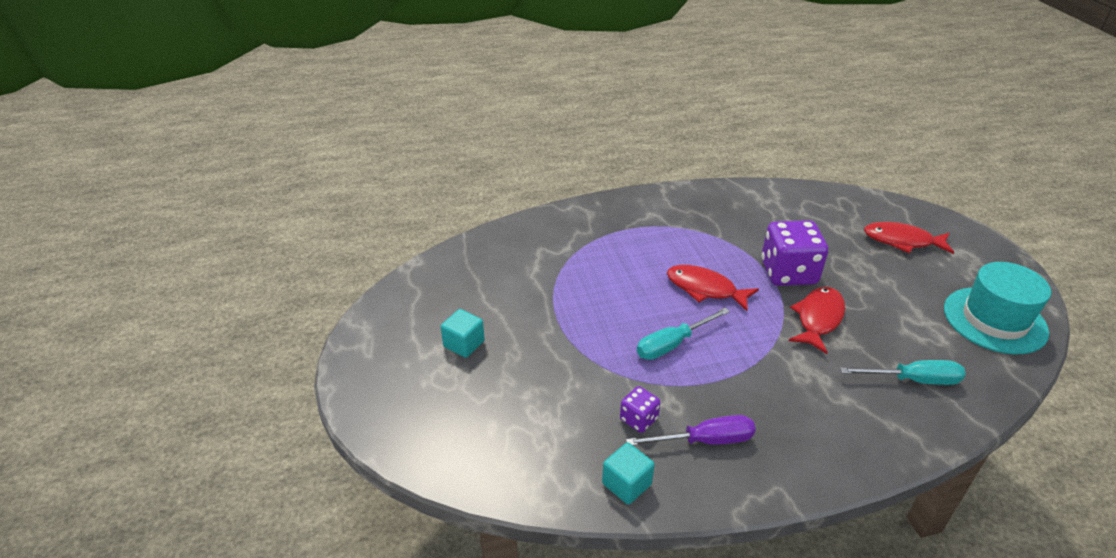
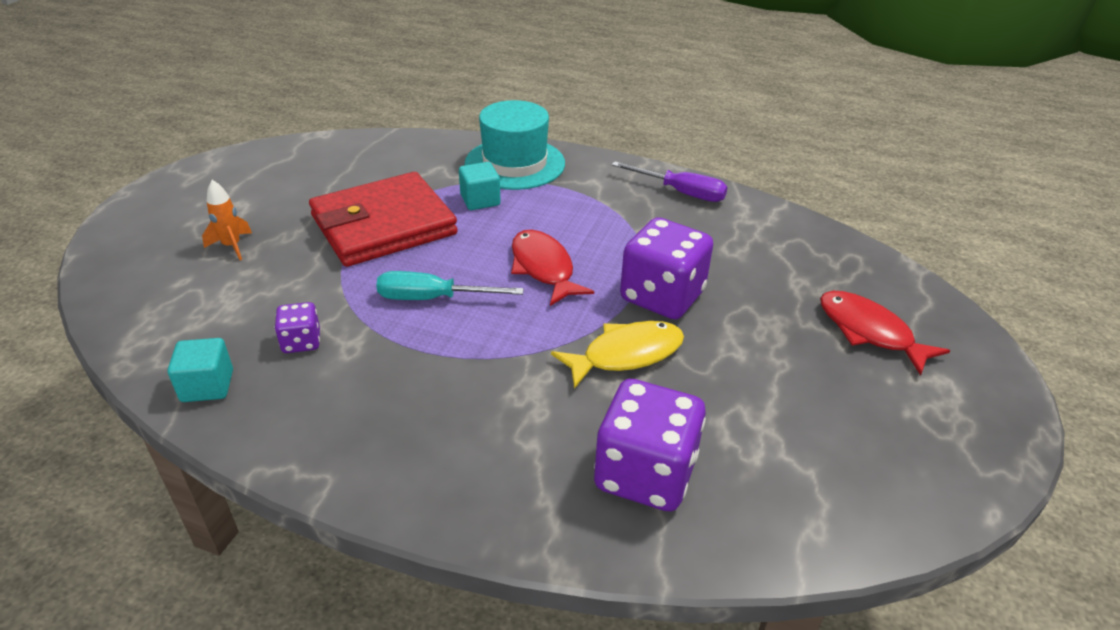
camera: 35 degrees right, 0 degrees up
turquoise cube [441,309,485,358] -> turquoise cube moved to [459,162,501,210]
purple screwdriver [626,415,756,446] -> purple screwdriver moved to [612,161,728,202]
red fish [789,287,845,354] -> yellow fish [551,321,684,389]
turquoise screwdriver [840,360,966,385] -> purple dice [594,379,706,512]
turquoise hat [944,262,1051,354] -> turquoise hat moved to [464,100,565,190]
none -> orange rocket [202,180,252,260]
none -> red wallet [309,172,458,267]

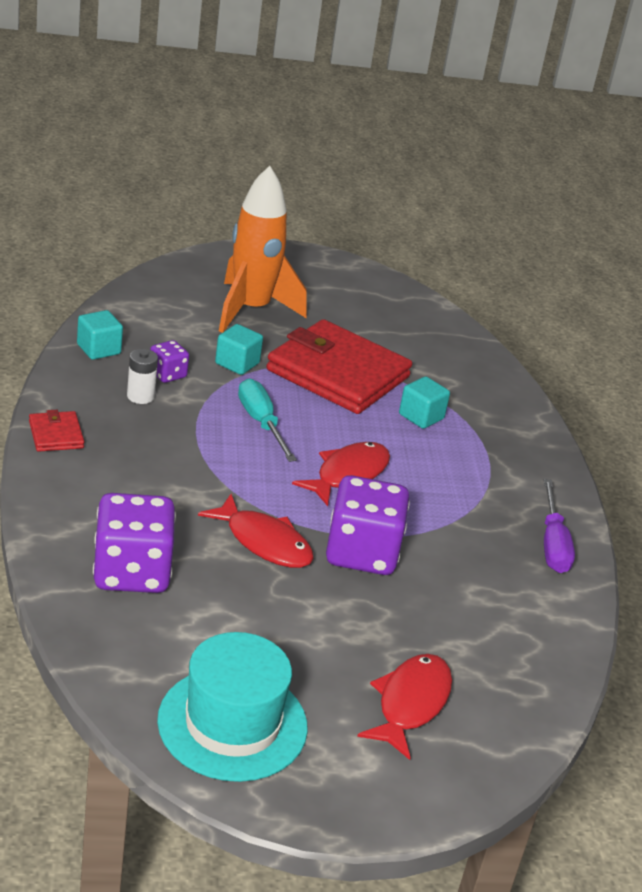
camera: 60 degrees right, 5 degrees down
orange rocket [202,180,252,260] -> orange rocket [219,166,307,333], size x2.35
turquoise hat [464,100,565,190] -> turquoise hat moved to [157,632,308,782]
yellow fish [551,321,684,389] -> red fish [198,494,314,568]
none -> red wallet [29,410,84,452]
none -> white battery [127,349,158,404]
none -> turquoise cube [215,324,263,375]

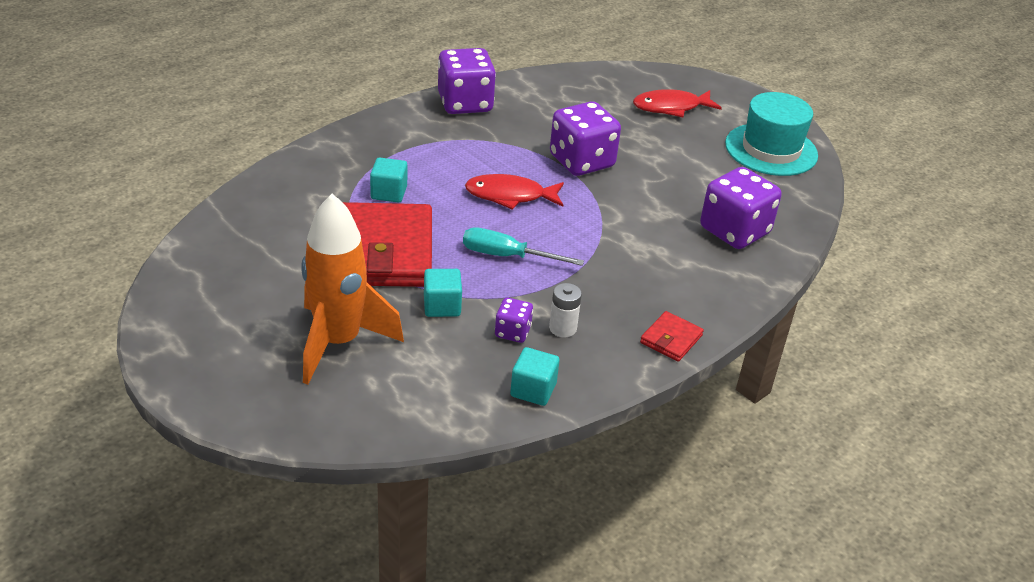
camera: 125 degrees left, 5 degrees up
red fish [198,494,314,568] -> none
turquoise screwdriver [238,378,297,462] -> turquoise screwdriver turned 75 degrees clockwise [463,227,584,266]
purple screwdriver [544,479,575,573] -> purple dice [438,48,496,114]

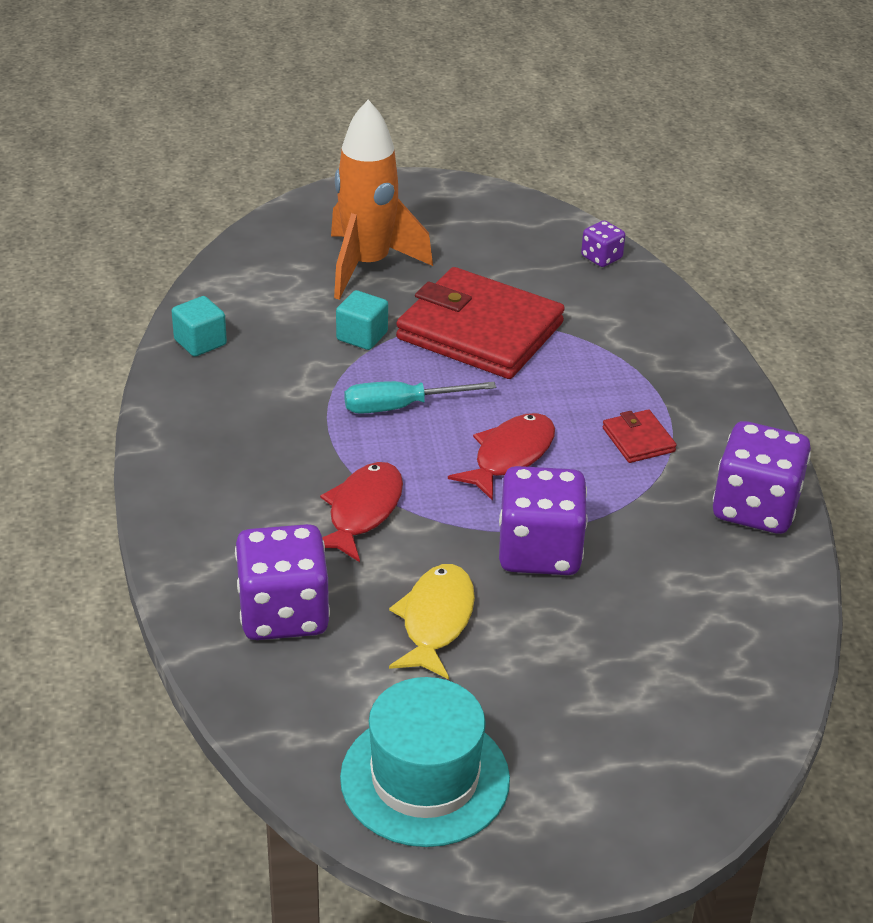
camera: 125 degrees right, 0 degrees up
turquoise cube [370,157,407,203] -> none
turquoise screwdriver [463,227,584,266] -> turquoise screwdriver turned 150 degrees counterclockwise [344,381,496,414]
purple dice [495,298,533,343] -> purple dice moved to [581,220,625,267]
white battery [549,283,582,337] -> none
red fish [633,89,722,117] -> red fish moved to [320,462,403,562]
red wallet [640,311,704,362] -> red wallet moved to [603,410,677,463]
none -> yellow fish [389,564,475,680]

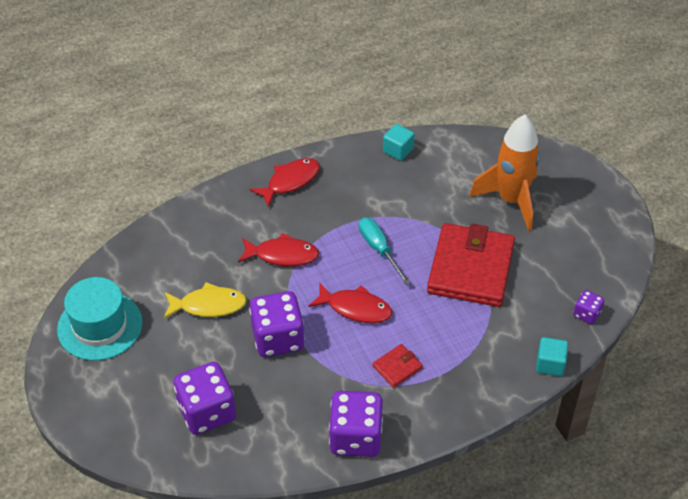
camera: 75 degrees right, 10 degrees up
purple dice [235,524,330,640] -> purple dice moved to [173,362,236,435]
turquoise cube [336,290,388,350] -> turquoise cube moved to [536,337,568,376]
none -> red fish [250,158,320,207]

